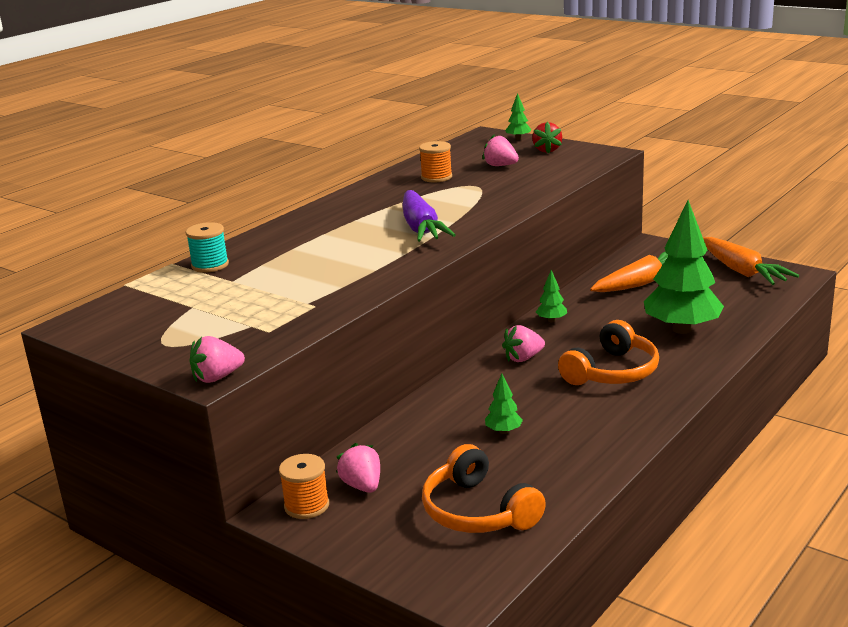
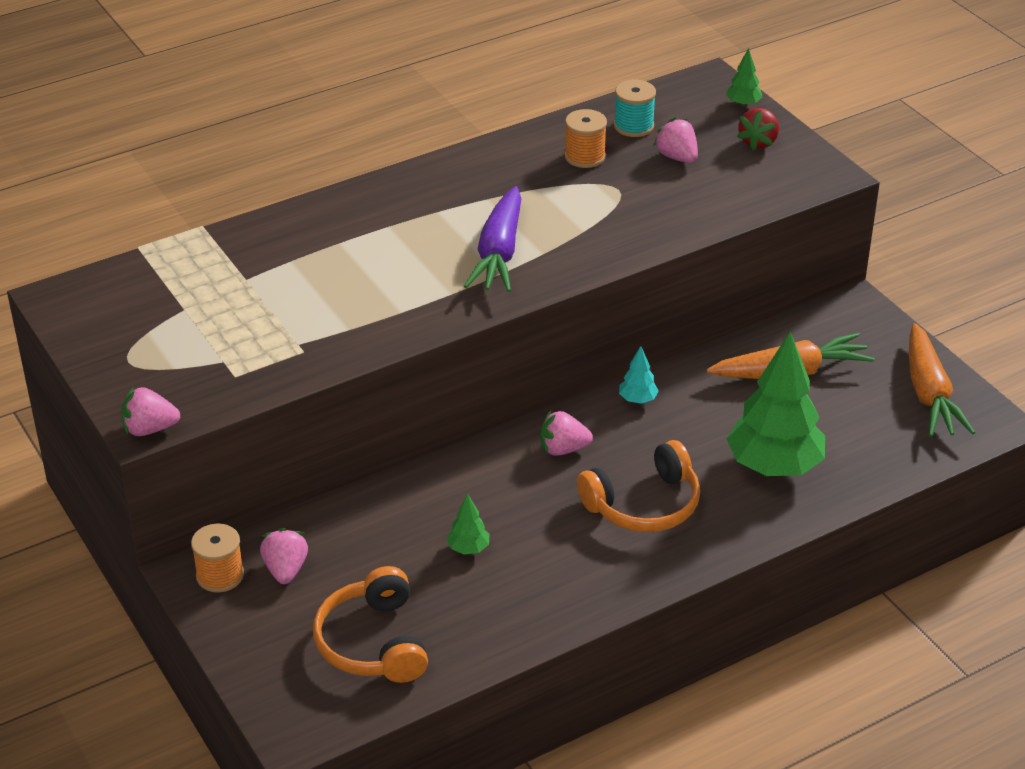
camera: 20 degrees right, 15 degrees up
turquoise spool [186,222,229,273] -> turquoise spool moved to [614,80,656,137]
green tree [536,270,567,322] -> turquoise tree [619,346,659,404]

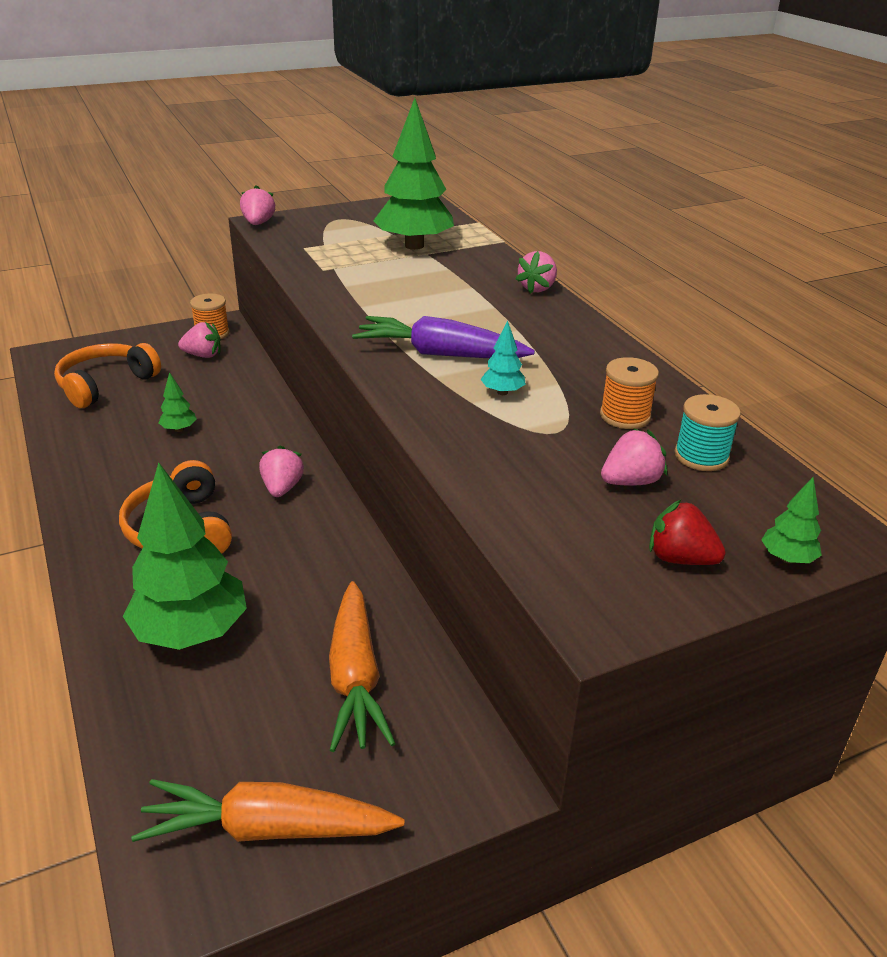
camera: 95 degrees right, 5 degrees down
orange headphones [313,566,428,683] -> orange headphones turned 45 degrees counterclockwise [54,343,161,408]
turquoise tree [619,346,659,404] -> turquoise tree moved to [480,320,526,395]
none -> green tree [373,98,454,250]
none -> pink strawberry [515,251,557,294]

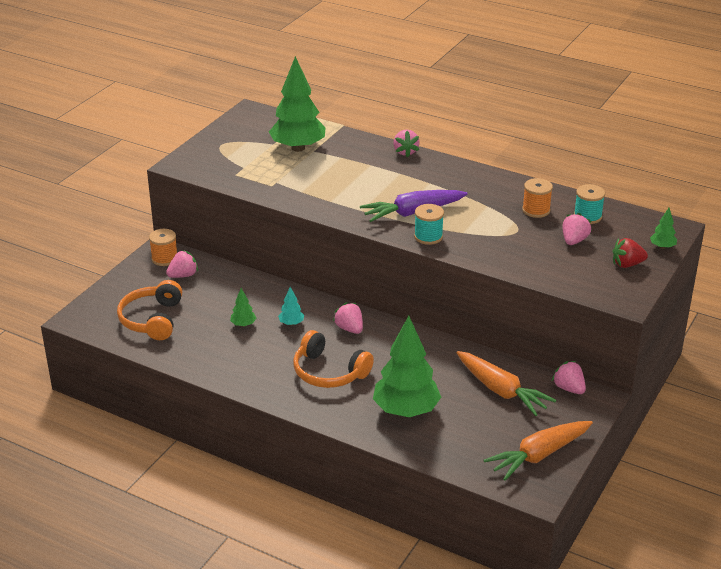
camera: 35 degrees left, 0 degrees up
pink strawberry [240,185,275,225] -> pink strawberry moved to [552,361,586,394]
turquoise tree [480,320,526,395] -> turquoise tree moved to [278,287,304,326]
none -> turquoise spool [414,204,444,245]

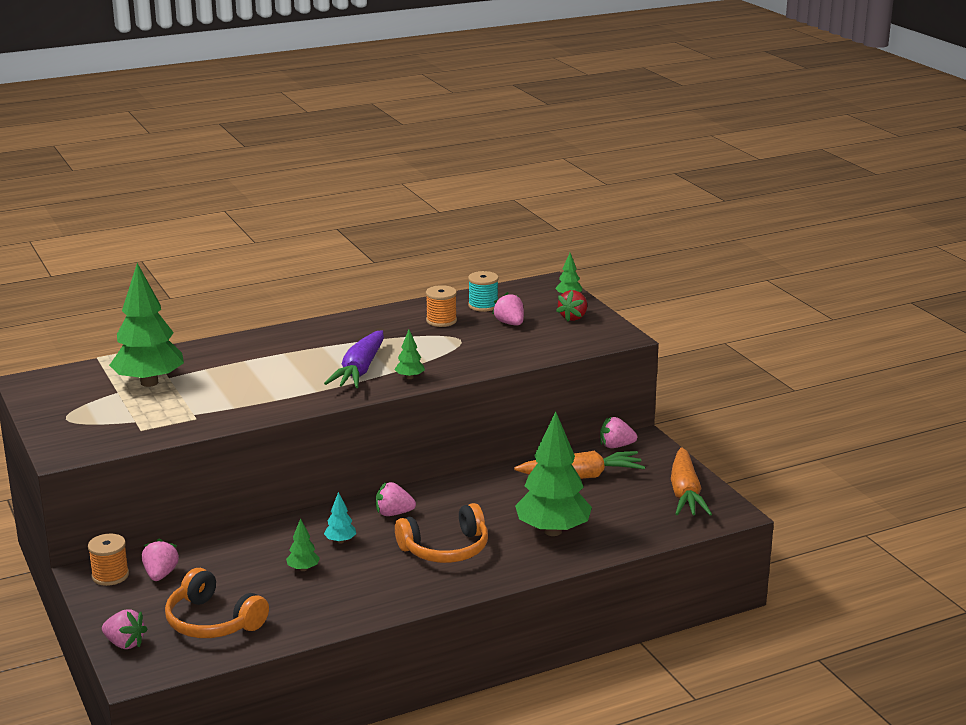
camera: 55 degrees left, 10 degrees down
pink strawberry [393,130,420,157] -> pink strawberry moved to [102,609,147,649]
turquoise spool [414,204,444,245] -> green tree [395,330,425,379]

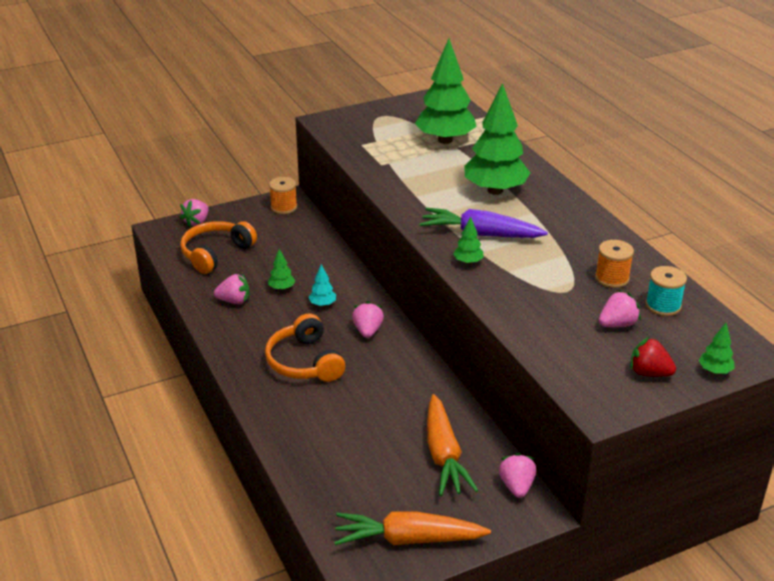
camera: 90 degrees right, 10 degrees up
pink strawberry [142,539,179,581] -> pink strawberry moved to [214,274,249,304]
green tree [515,412,592,536] -> green tree moved to [464,83,530,195]

